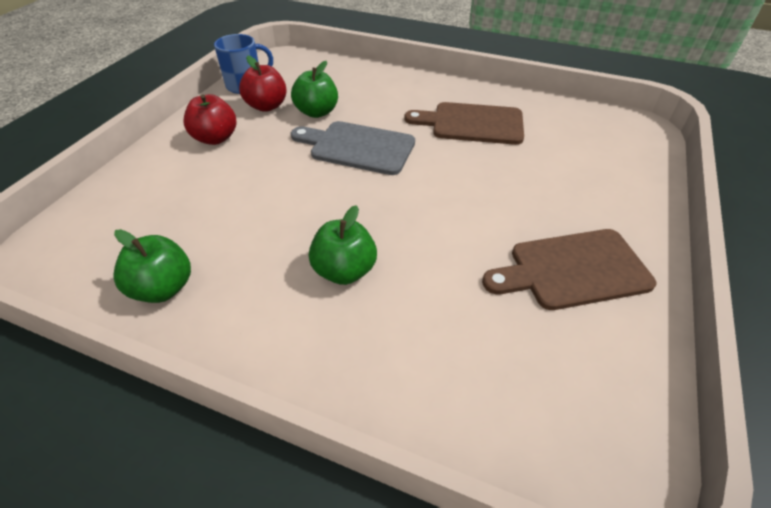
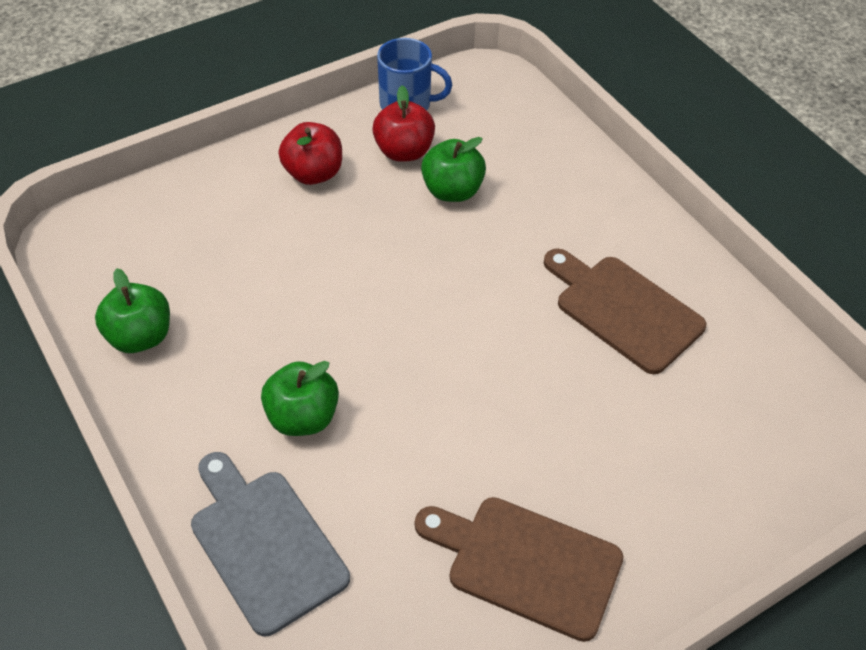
camera: 35 degrees right, 5 degrees up
grey cutting board [291,121,415,175] -> grey cutting board moved to [191,452,350,636]

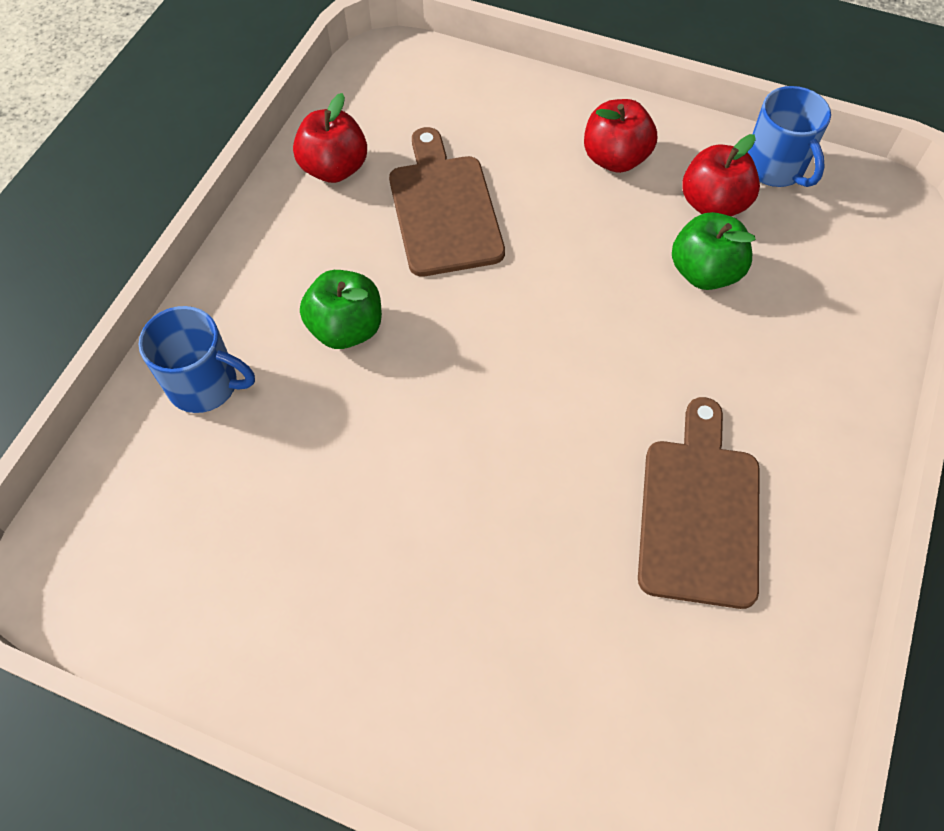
camera: 55 degrees right, 10 degrees up
green apple [95,268,170,353] -> red apple [293,93,367,183]
grey cutting board [191,452,350,636] -> blue mug [138,306,255,413]
brown cutting board [415,497,624,642] -> brown cutting board moved to [389,127,505,276]

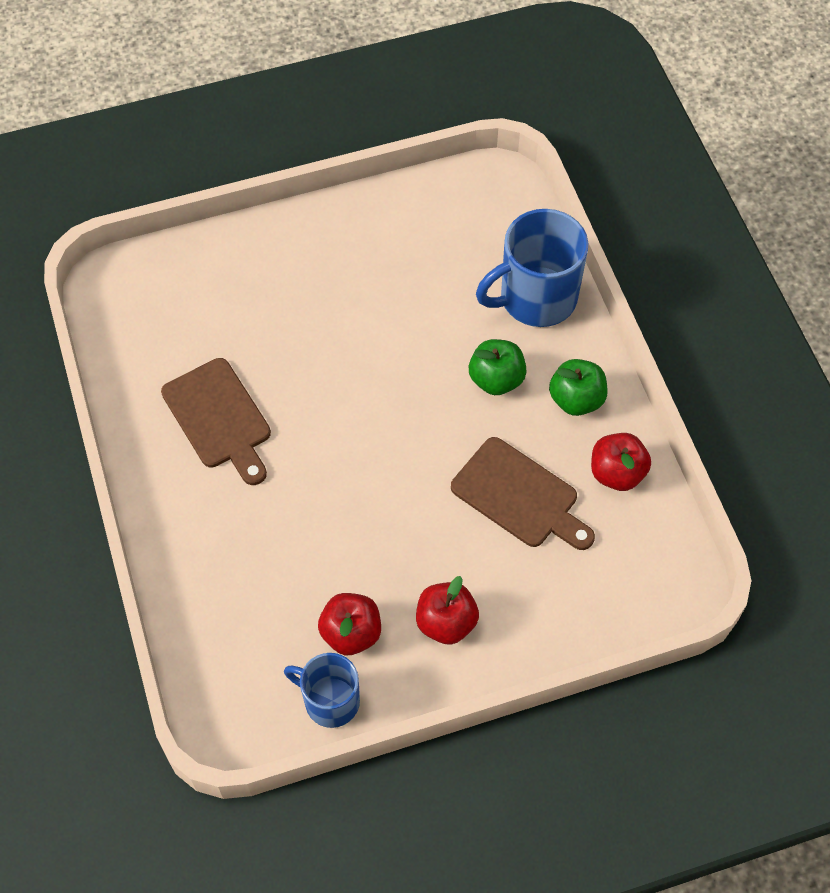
camera: 140 degrees right, 0 degrees up
blue mug [138,306,255,413] -> blue mug [476,209,589,327], size x1.62
green apple [672,212,756,290] -> green apple moved to [549,359,608,416]

